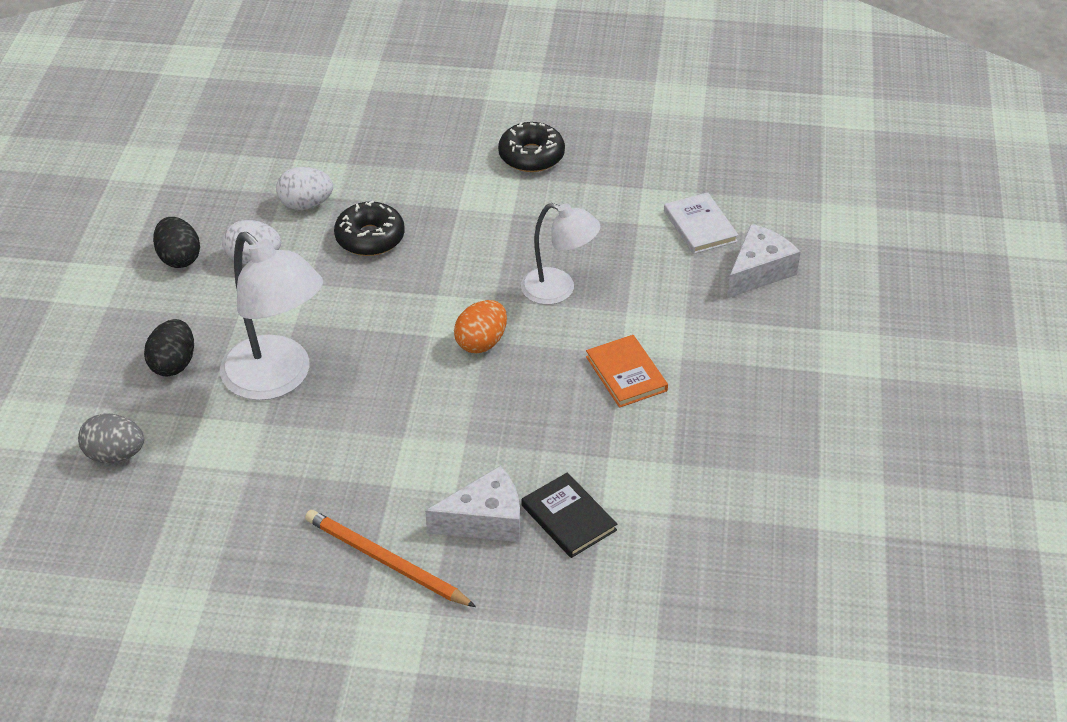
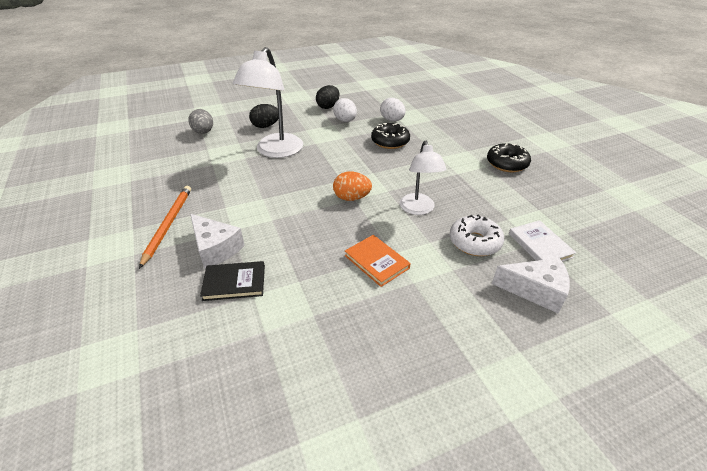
camera: 60 degrees right, 5 degrees down
black book [522,472,617,558] -> black book turned 60 degrees clockwise [200,261,265,301]
orange book [586,335,668,408] -> orange book turned 75 degrees counterclockwise [345,235,411,287]
white book [664,193,738,254] -> white book turned 60 degrees counterclockwise [509,220,576,262]
none -> white donut [450,215,504,256]

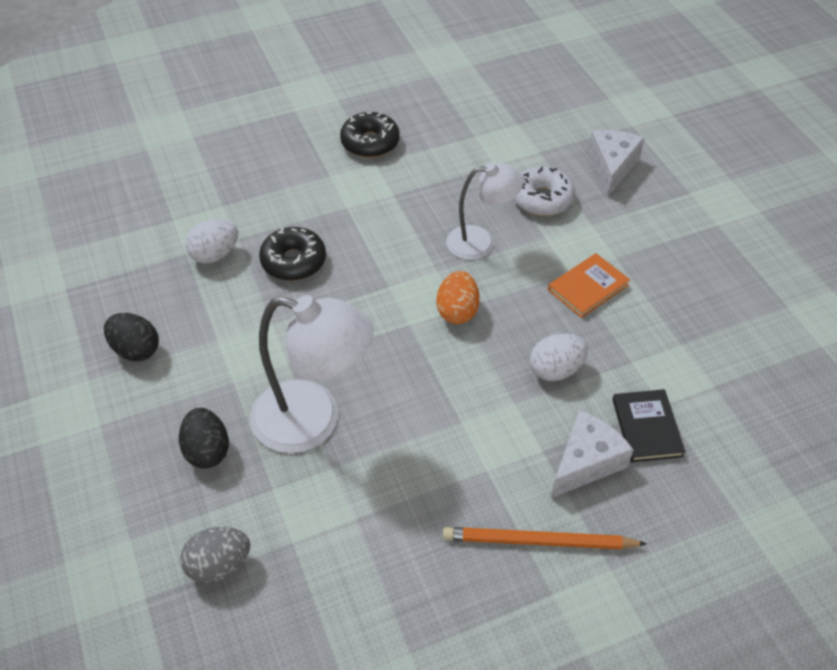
camera: 90 degrees left, 10 degrees up
white egg [333,98,357,122] -> white egg moved to [530,334,588,381]
white book [509,220,576,262] -> none

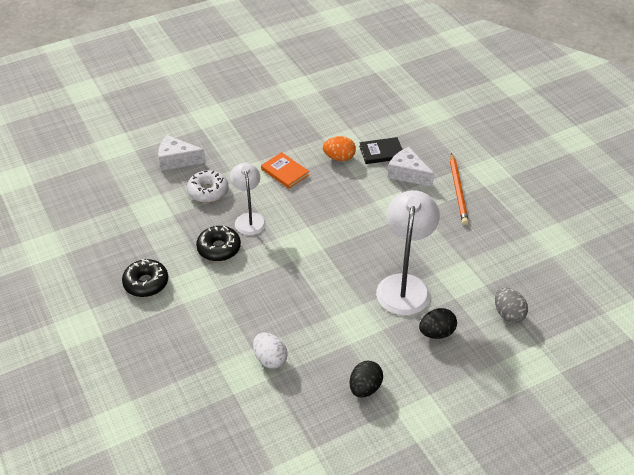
camera: 95 degrees left, 5 degrees down
black donut [259,227,326,281] -> black donut moved to [196,226,241,261]
orange egg [436,271,480,324] -> orange egg moved to [323,136,356,161]
white egg [530,334,588,381] -> none

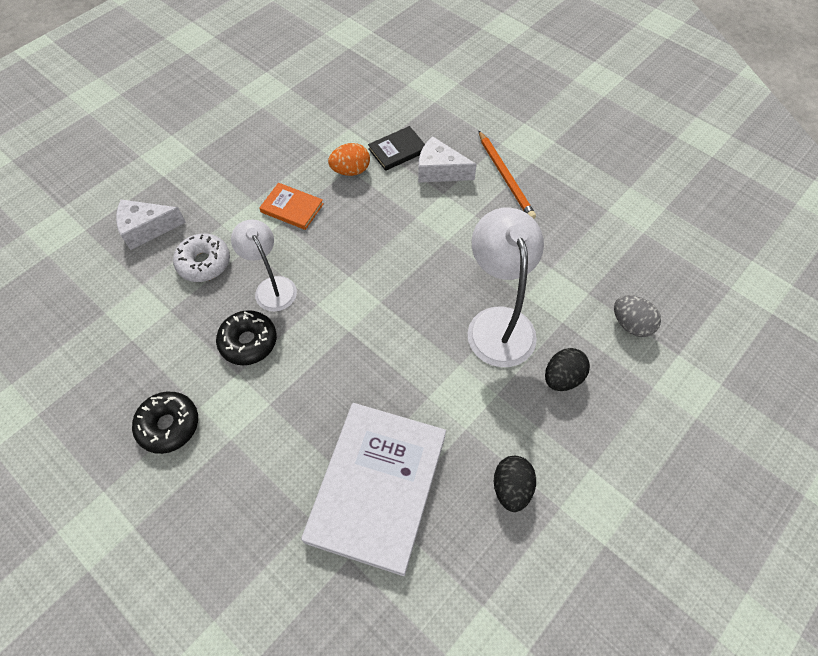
camera: 20 degrees left, 15 degrees up
white egg [253,333,288,369] -> white book [301,403,446,576]

